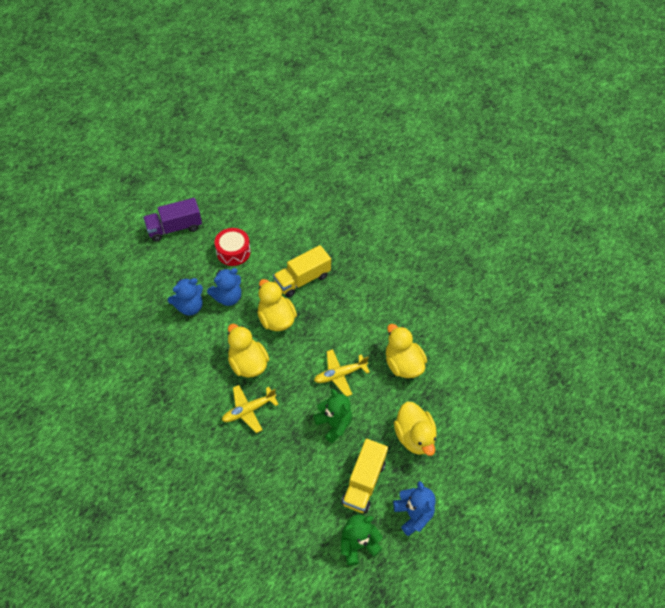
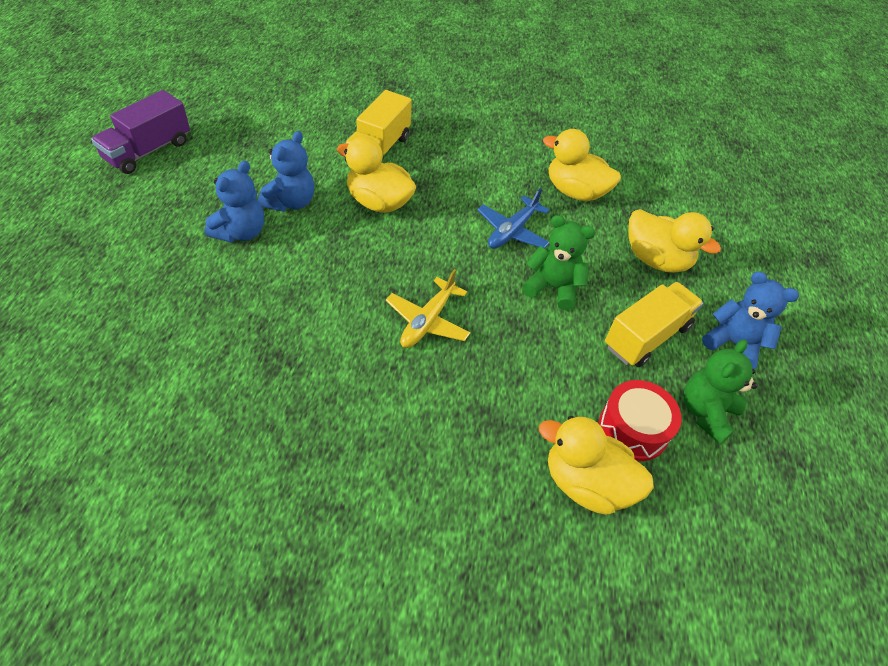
camera: 35 degrees left, 5 degrees down
red drum [215,228,251,266] -> red drum moved to [599,380,682,461]
yellow duck [228,324,269,378] -> yellow duck moved to [539,416,654,515]
yellow plane [314,349,370,397] -> blue plane [477,188,550,249]
yellow truck [341,439,388,513] -> yellow truck turned 120 degrees counterclockwise [605,282,703,367]

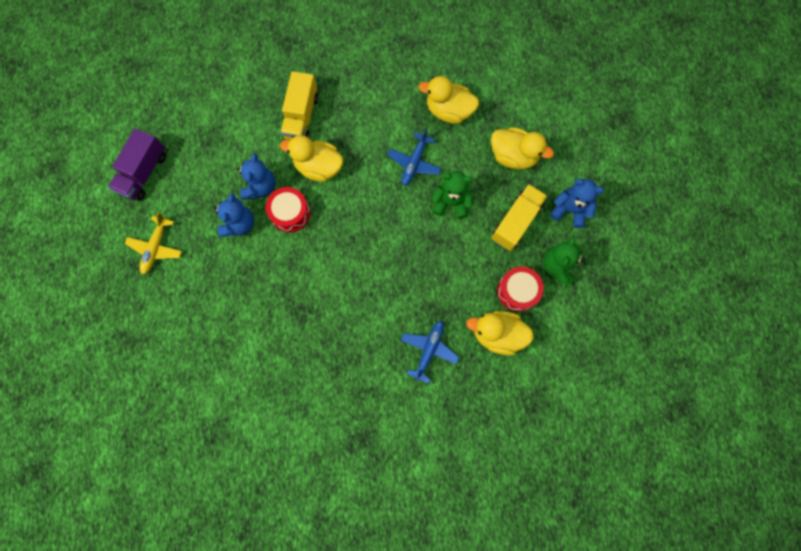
camera: 10 degrees left, 25 degrees up
yellow plane [386,269,470,348] -> yellow plane moved to [125,212,182,275]
none -> red drum [266,187,310,232]
none -> blue plane [401,321,460,384]

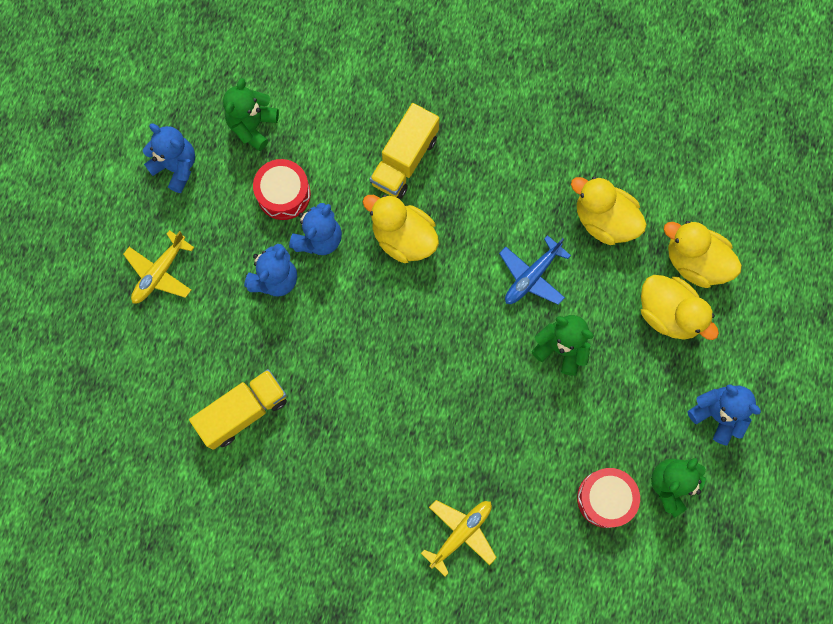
camera: 20 degrees right, 0 degrees up
purple truck [108,129,166,201] -> blue teddy bear [143,124,195,193]
red drum [266,187,310,232] -> red drum moved to [253,159,311,220]
blue plane [401,321,460,384] -> yellow plane [421,500,497,576]
yellow duck [466,311,534,355] -> yellow duck moved to [664,221,742,288]
yellow truck [491,184,548,251] -> yellow truck moved to [189,369,287,450]
none -> green teddy bear [223,78,279,151]

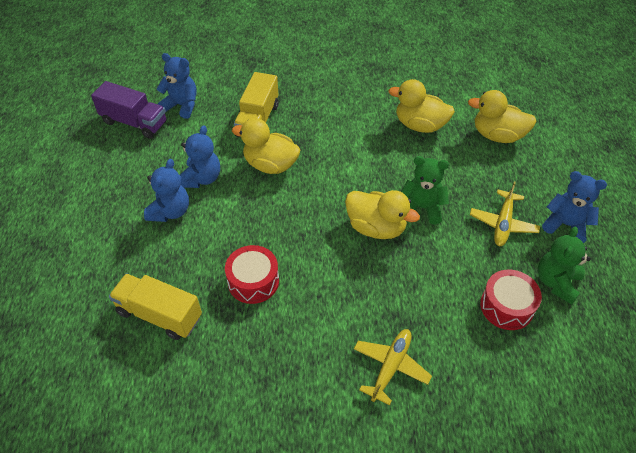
camera: 15 degrees left, 25 degrees down
yellow plane [123,230,195,304] -> yellow plane moved to [470,182,540,246]
blue teddy bear [143,124,195,193] -> blue teddy bear moved to [156,53,196,119]
yellow truck [189,369,287,450] -> yellow truck turned 105 degrees counterclockwise [109,273,202,340]
green teddy bear [223,78,279,151] -> purple truck [91,81,167,138]
red drum [253,159,311,220] -> red drum moved to [225,245,279,304]
blue plane [499,235,571,305] -> none
yellow duck [641,275,719,340] -> yellow duck moved to [345,190,420,239]

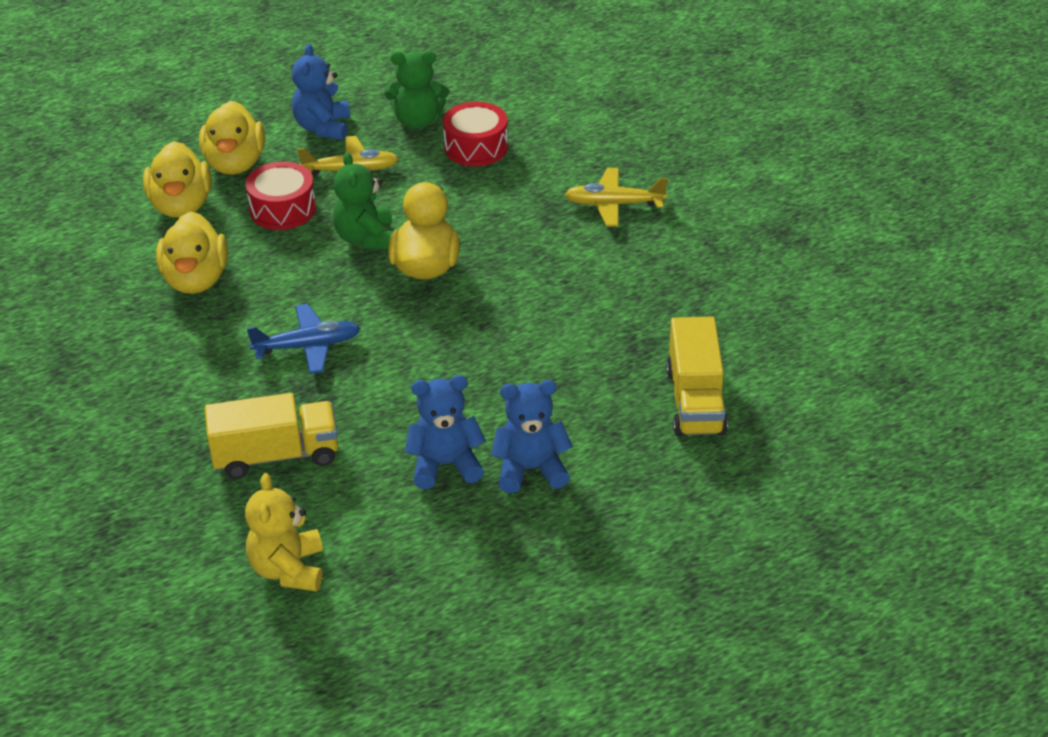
camera: 115 degrees left, 10 degrees down
purple truck [91,81,167,138] -> none
blue teddy bear [156,53,196,119] -> yellow teddy bear [245,473,323,591]
red drum [225,245,279,304] -> red drum moved to [246,162,316,230]
yellow duck [232,118,300,174] -> yellow duck moved to [199,101,265,175]
none -> blue plane [247,304,360,374]

